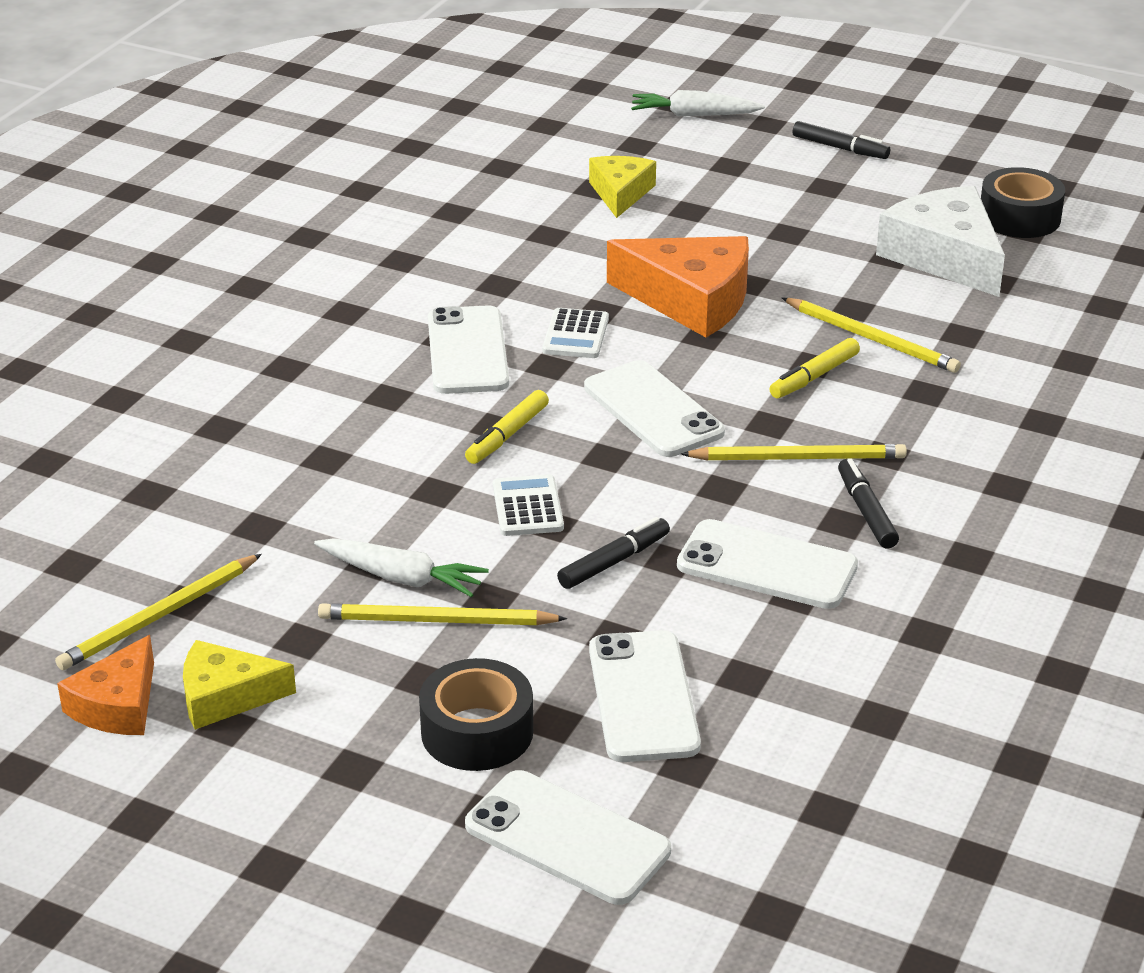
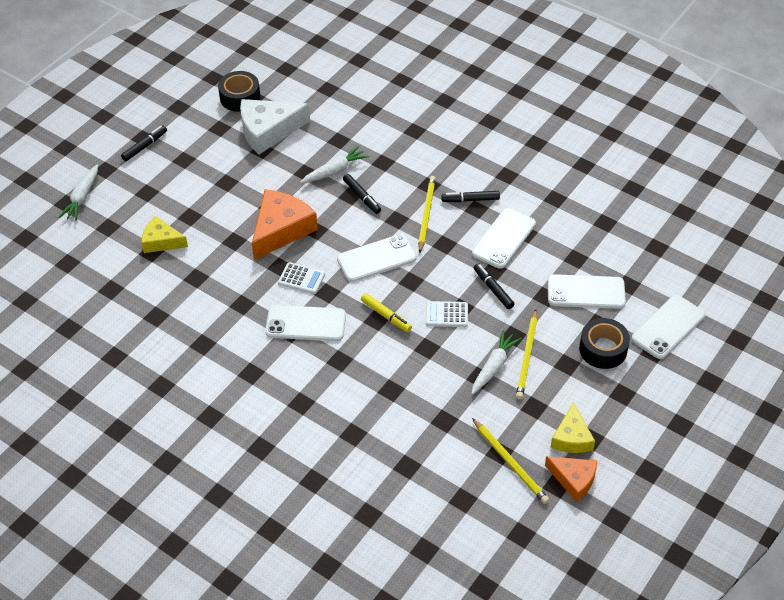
camera: 80 degrees left, 15 degrees up
yellow marker [769,338,860,398] -> black marker [343,174,381,214]
yellow pencil [782,298,961,373] -> white carrot [300,146,369,183]

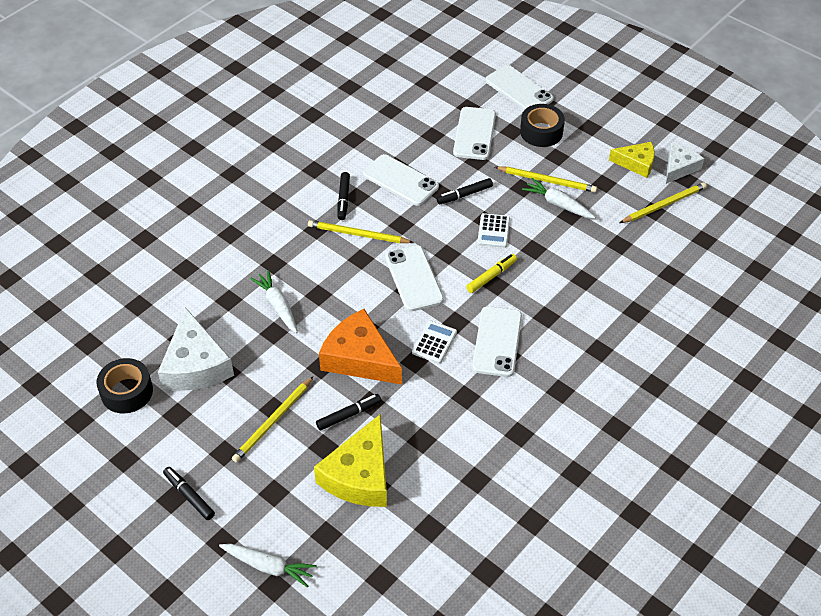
camera: 85 degrees left, 0 degrees up
yellow cheese [141,216,188,253] -> yellow cheese [314,414,387,507], size x1.67
black marker [343,174,381,214] -> black marker moved to [316,394,381,431]
orange cheese [545,456,597,502] -> white cheese [666,143,704,184]
none -> yellow pencil [232,376,314,463]

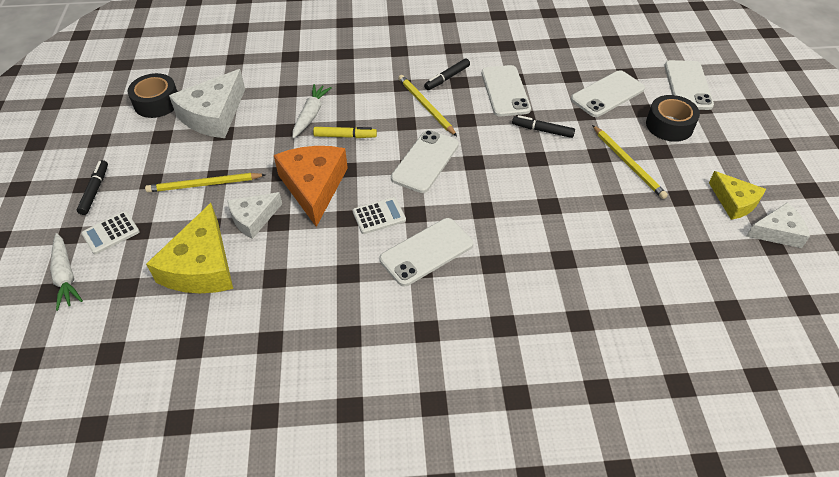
camera: 45 degrees right, 0 degrees up
yellow cheese [314,414,387,507] -> yellow cheese turned 60 degrees counterclockwise [146,203,233,293]
black marker [316,394,381,431] -> white cheese [227,192,282,239]
yellow marker [466,254,517,293] -> yellow marker moved to [313,127,377,138]
white calculator [477,213,510,248] -> white calculator moved to [81,211,140,254]
white carrot [522,178,596,219] -> none
yellow pencil [620,182,707,223] -> none

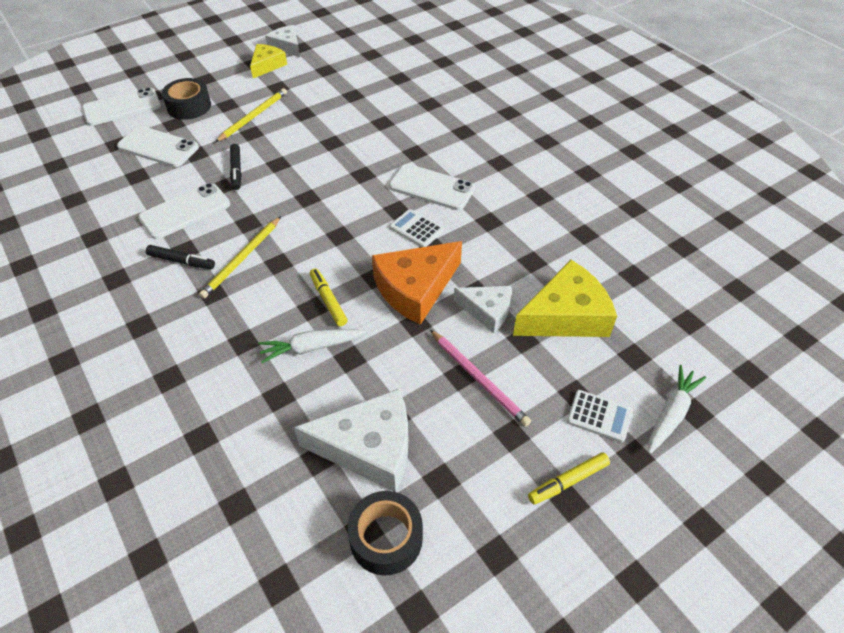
camera: 120 degrees left, 0 degrees up
black marker [77,160,108,215] -> yellow marker [528,452,610,505]
yellow pencil [145,173,266,192] -> pink pencil [430,330,531,427]
white phone [391,130,459,193] -> none

